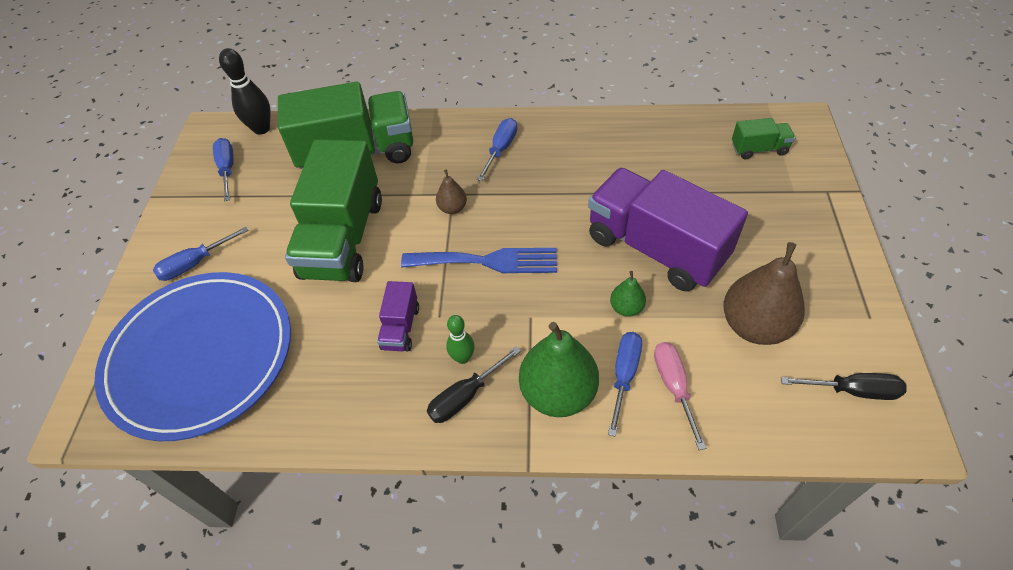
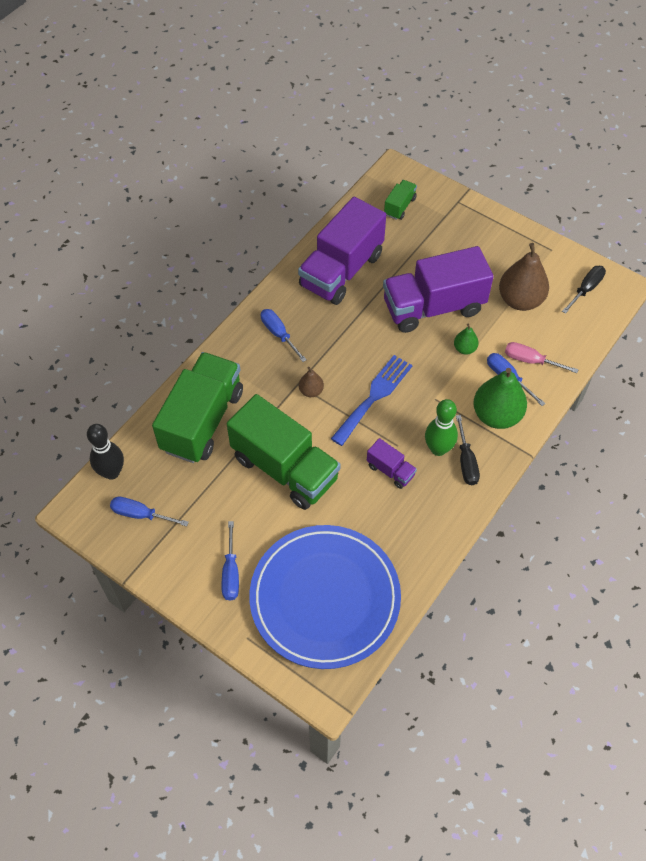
camera: 60 degrees left, 5 degrees up
green bowling pin [446,315,475,364] -> green bowling pin [425,399,458,456], size x1.63
none -> purple truck [298,197,386,305]

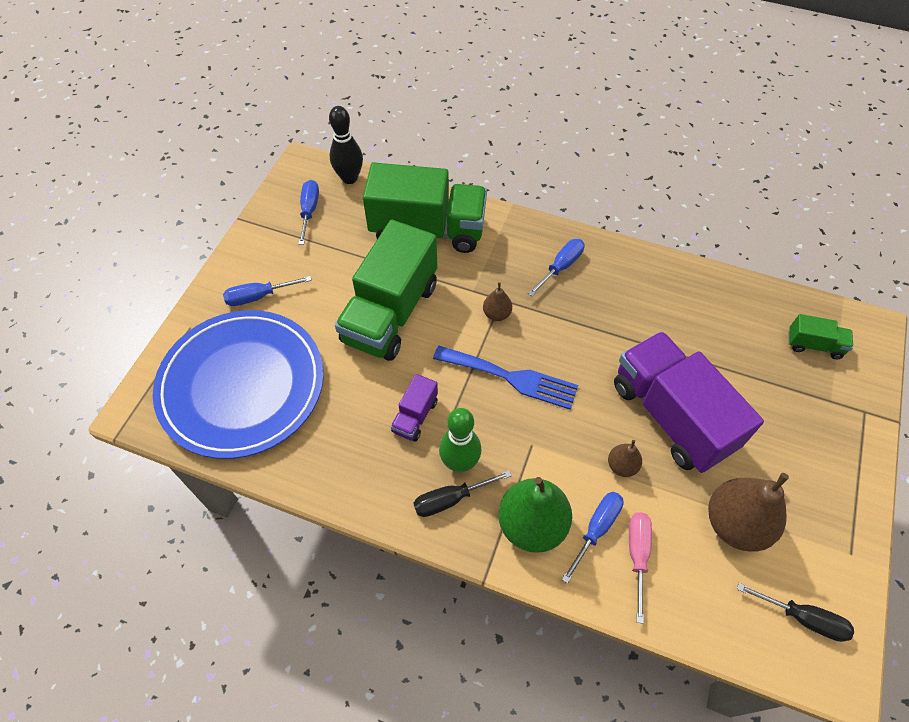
camera: 75 degrees right, 0 degrees up
purple truck [298,197,386,305] -> none
green pear [454,324,479,355] -> brown pear [608,440,642,477]

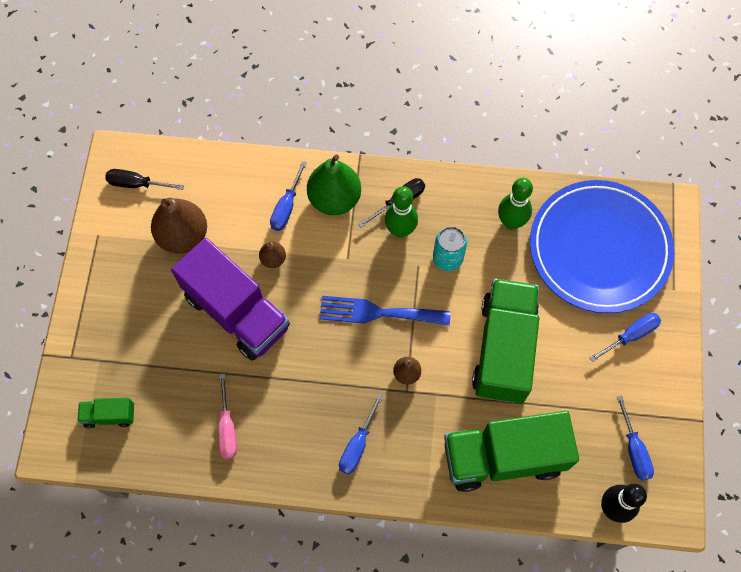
camera: 165 degrees right, 10 degrees up
purple truck [391,374,438,441] -> turquoise can [433,227,467,271]
pink screwdriver [629,512,652,624] -> pink screwdriver moved to [218,374,237,459]
none -> green bowling pin [498,178,533,229]

